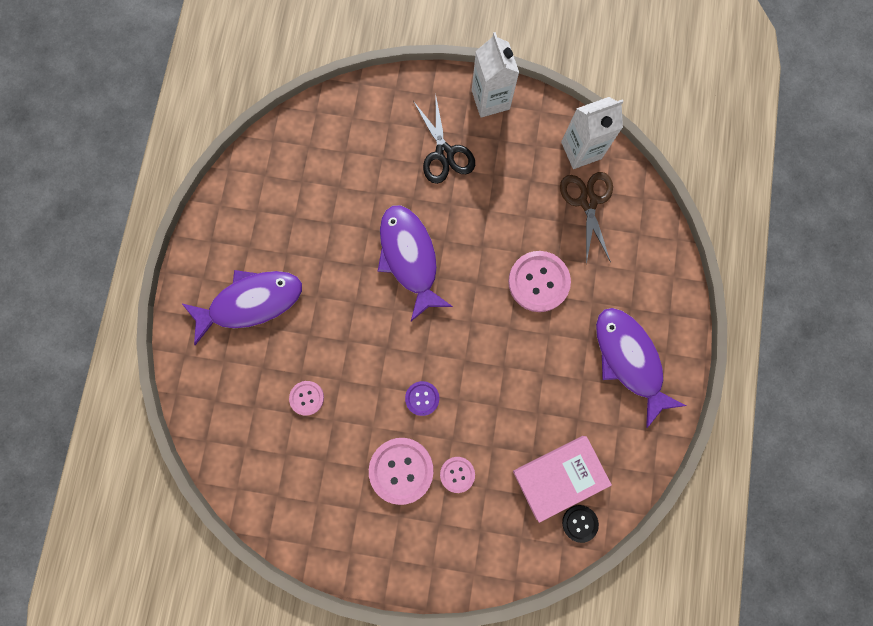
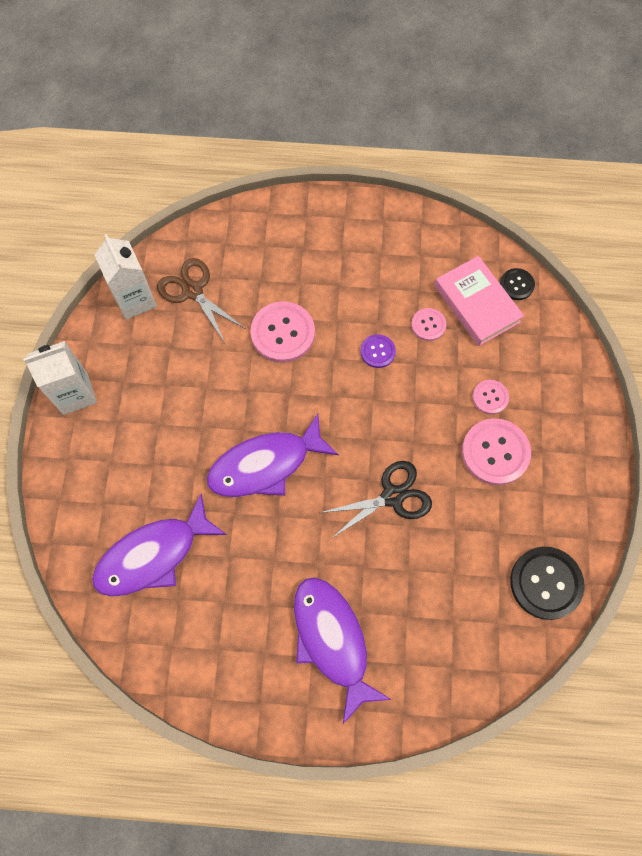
camera: 95 degrees left, 10 degrees down
pink button [289,381,324,416] -> pink button moved to [411,308,447,341]
purple button [405,381,439,416] -> purple button moved to [360,334,396,368]
black scissors [413,98,475,184] -> black scissors moved to [320,461,432,539]
brown scissors [560,172,613,264] -> brown scissors turned 60 degrees clockwise [157,258,246,343]
purple fish [596,308,686,428] -> purple fish moved to [92,494,227,597]
none -> black button [510,547,585,620]

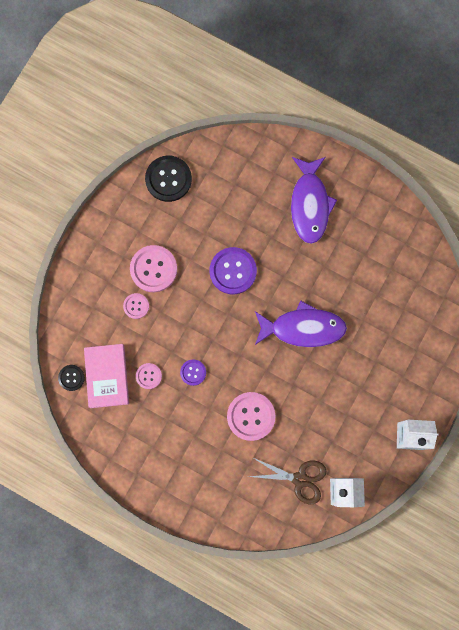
camera: 155 degrees left, 10 degrees up
purple fish [92,494,227,597] -> none
brown scissors [157,258,246,343] -> brown scissors turned 60 degrees counterclockwise [248,457,326,504]
black scissors [320,461,432,539] -> purple button [210,247,257,294]

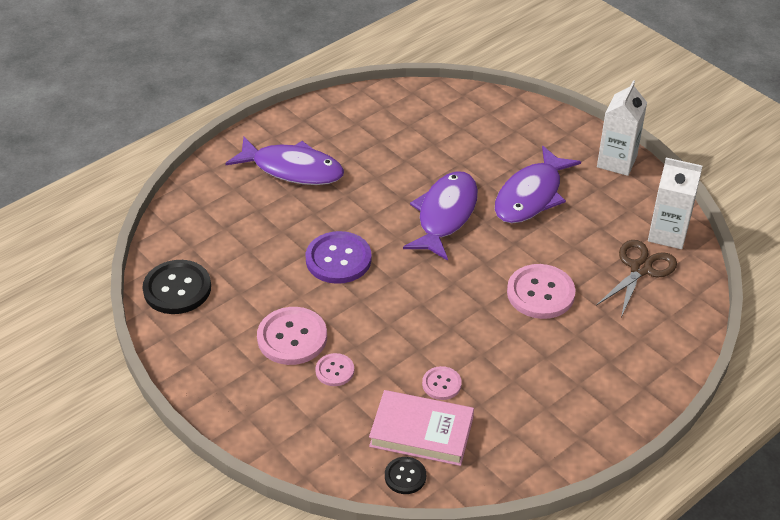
camera: 70 degrees left, 35 degrees down
purple button [180,359,206,386] -> none
none -> purple fish [495,146,581,223]

